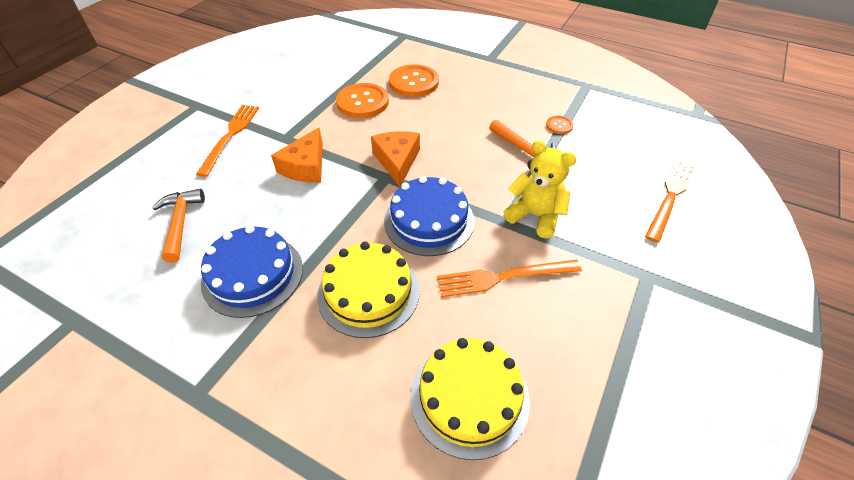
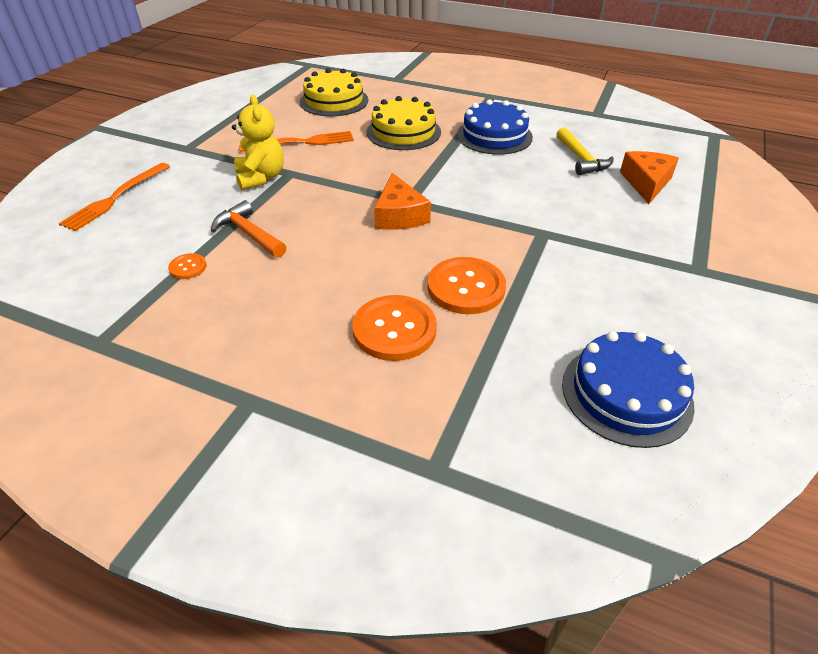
camera: 175 degrees right, 5 degrees down
orange hammer [152,189,205,263] -> yellow hammer [556,127,614,175]
orange fork [196,105,259,177] -> none
orange cheese [271,128,323,183] -> orange cheese moved to [620,151,679,204]
blue cake [384,176,475,256] -> blue cake moved to [562,331,695,448]
yellow teddy bear [503,140,576,239] -> yellow teddy bear turned 135 degrees counterclockwise [232,95,284,190]

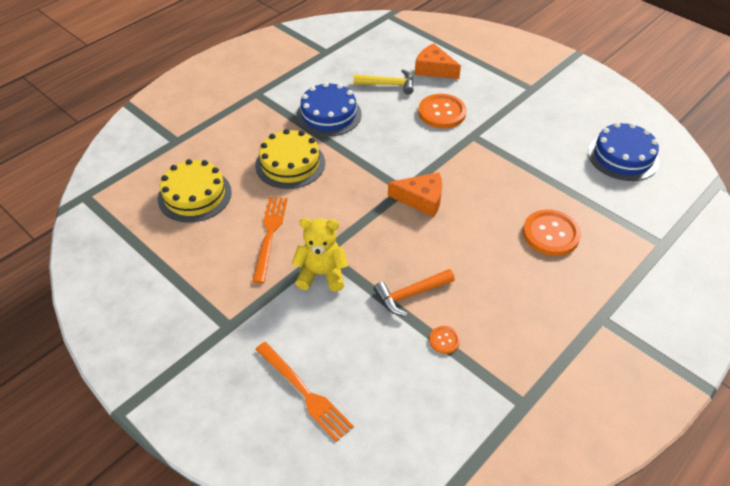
camera: 70 degrees left, 5 degrees up
orange button [428,257,506,314] -> orange button moved to [418,94,467,128]

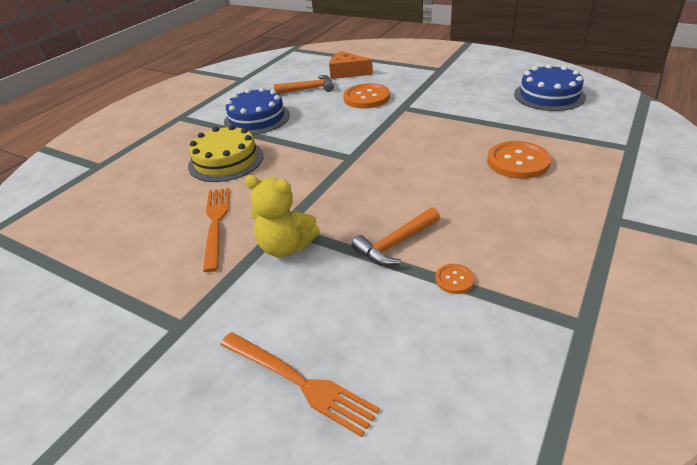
camera: 10 degrees left, 10 degrees down
yellow cake [158,159,232,222] -> none
yellow teddy bear [292,218,348,292] -> yellow teddy bear turned 150 degrees counterclockwise [245,175,320,257]
yellow hammer [353,70,414,95] -> orange hammer [274,75,334,94]
orange cheese [388,172,442,217] -> none

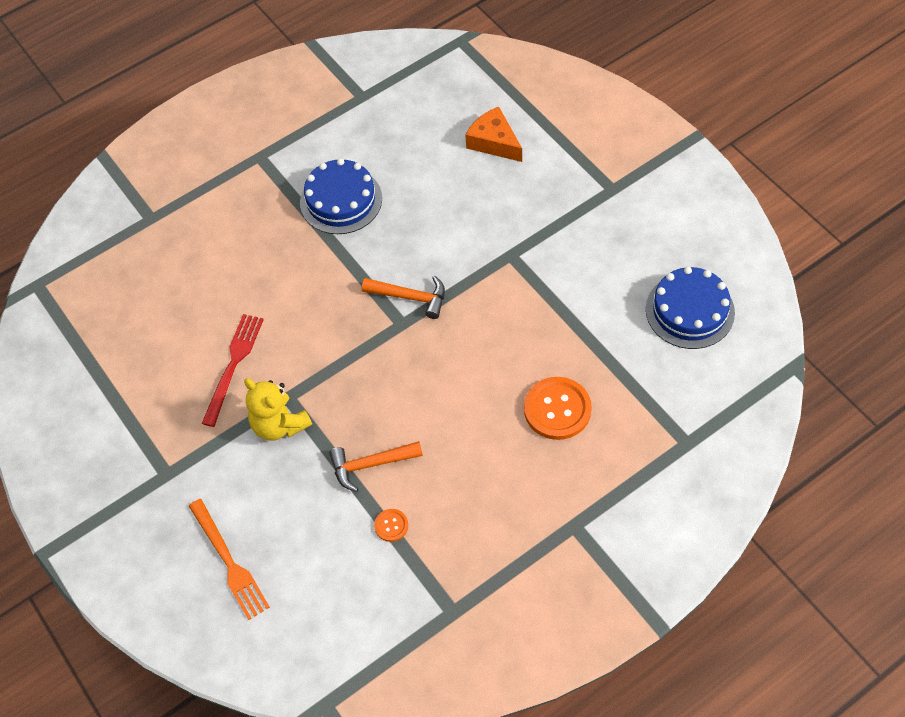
camera: 25 degrees right, 20 degrees up
yellow cake [188,125,264,182] -> none
orange fork [203,188,230,272] -> red fork [202,314,264,427]
orange hammer [274,75,334,94] -> orange hammer moved to [362,276,445,319]
orange button [343,83,390,109] -> none

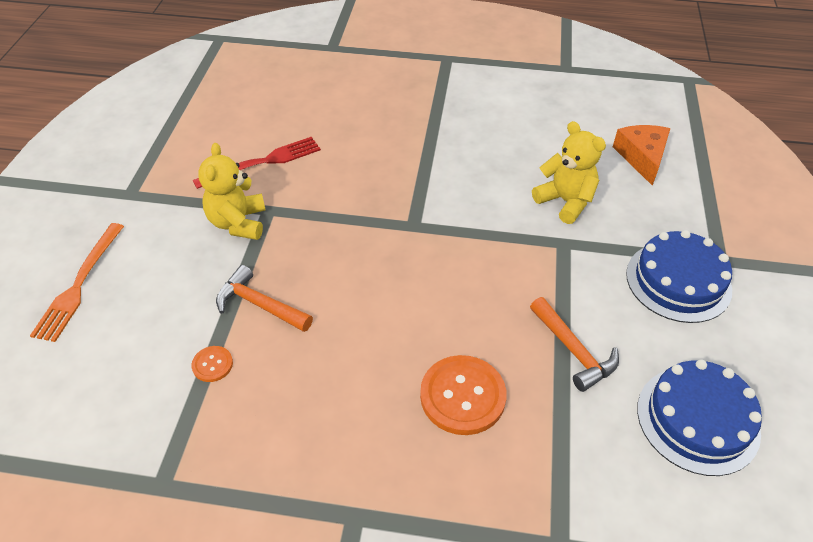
camera: 40 degrees right, 10 degrees down
blue cake [300,158,382,234] -> blue cake moved to [626,230,732,323]
orange hammer [362,276,445,319] -> orange hammer moved to [530,297,619,392]
none -> yellow teddy bear [532,121,606,224]

